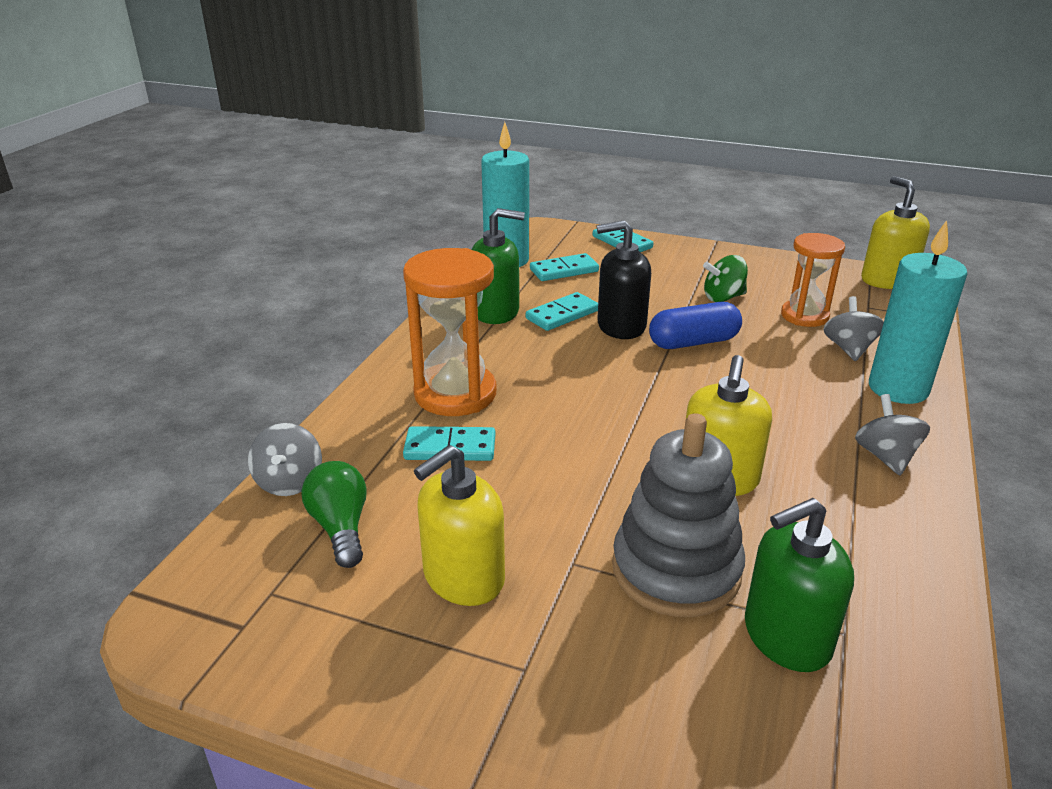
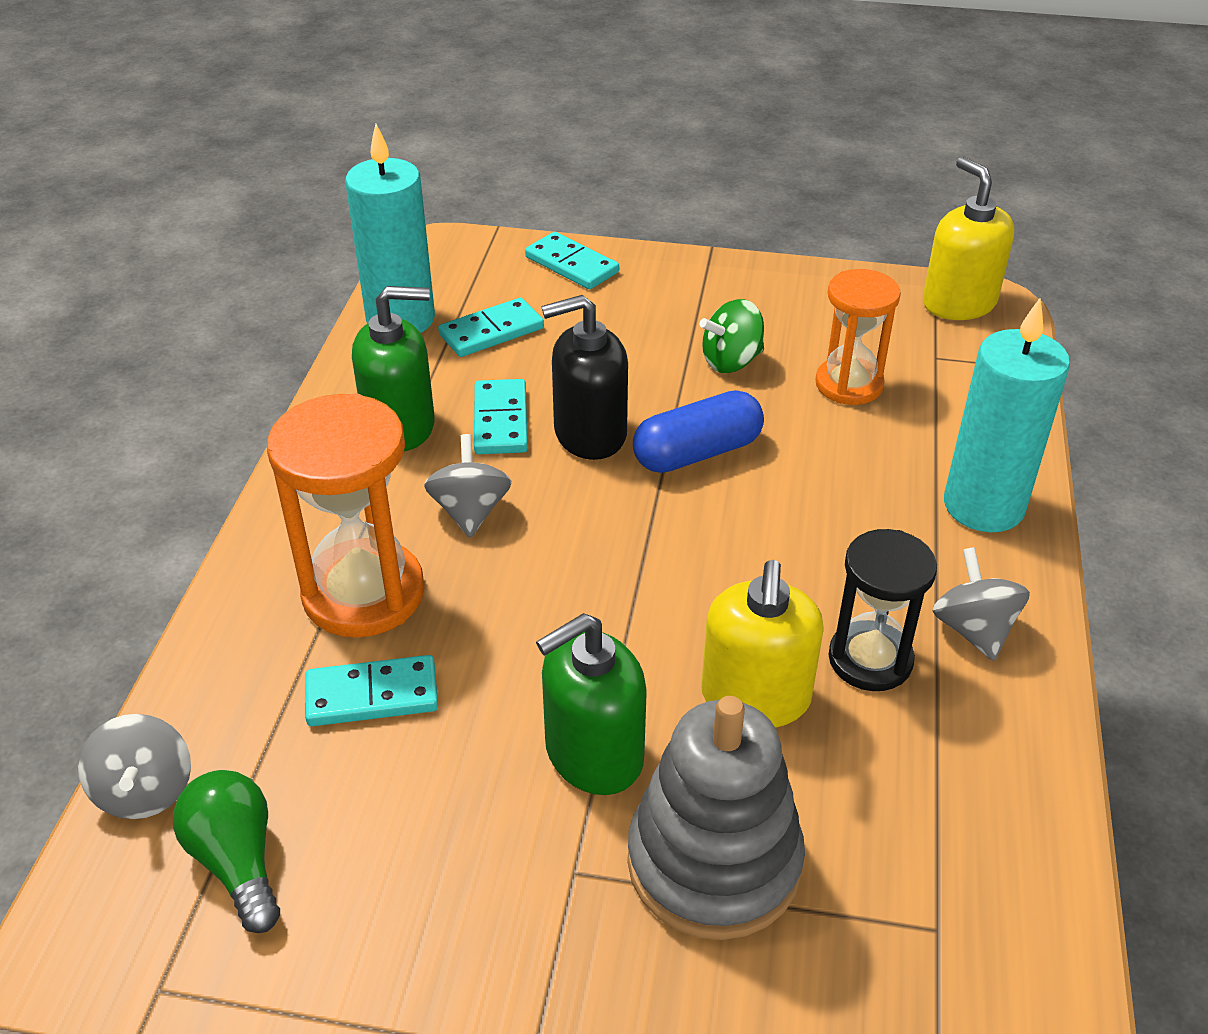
camera: 10 degrees left, 10 degrees up
yellow soap dispenser [414,445,505,606] -> none
turquoise domino [526,292,598,331] -> turquoise domino turned 45 degrees counterclockwise [474,379,528,454]
green soap dispenser [745,498,854,672] -> green soap dispenser moved to [536,613,647,795]
grey spinning top [823,296,884,361] -> grey spinning top moved to [424,434,512,538]
none -> black hourglass [829,529,937,691]

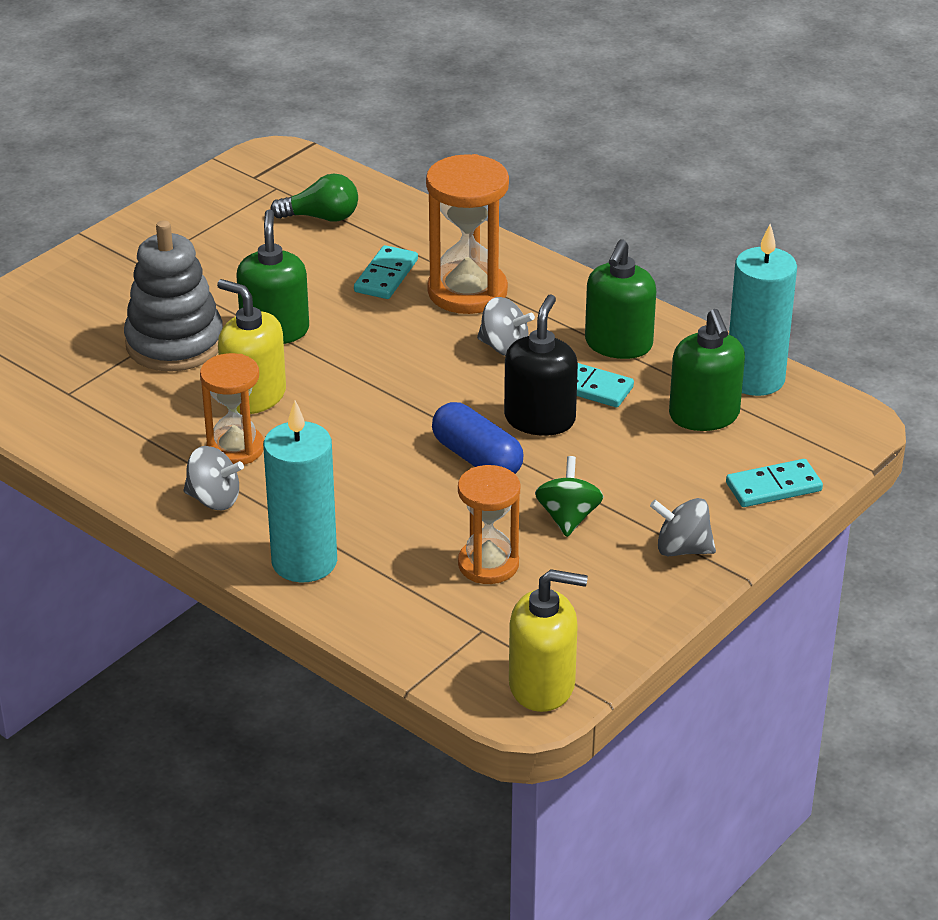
camera: 120 degrees right, 5 degrees down
grey spinning top [78,714,191,819] -> grey spinning top moved to [650,498,716,556]
turquoise domino [438,298,544,357] -> green soap dispenser [669,309,745,431]
blue capsule [633,390,764,473] -> blue capsule turned 45 degrees counterclockwise [432,402,523,474]
black hourglass [829,529,937,691] -> orange hourglass [200,353,264,465]

